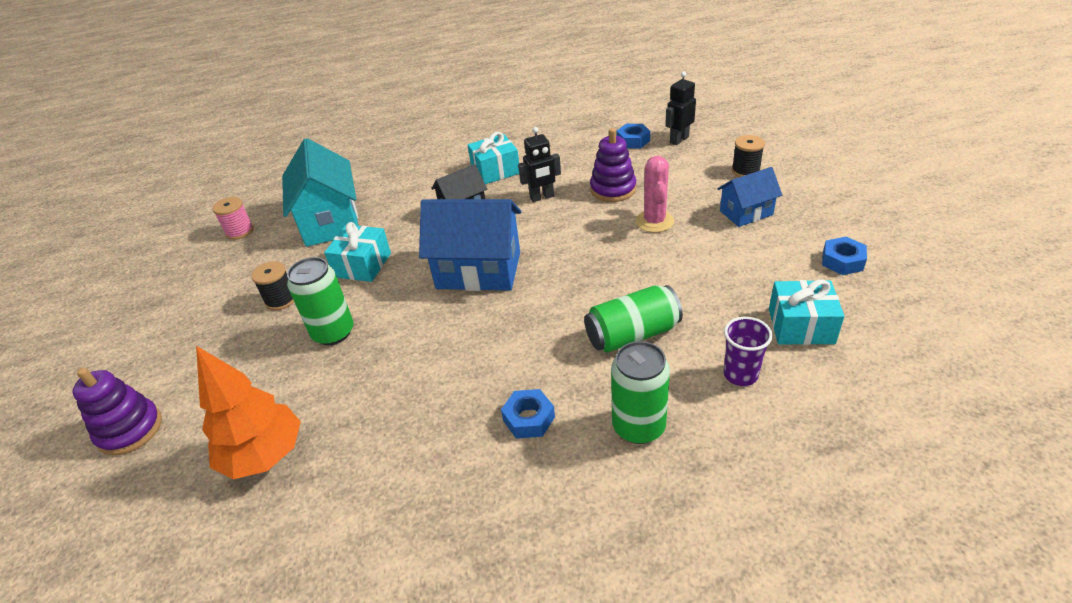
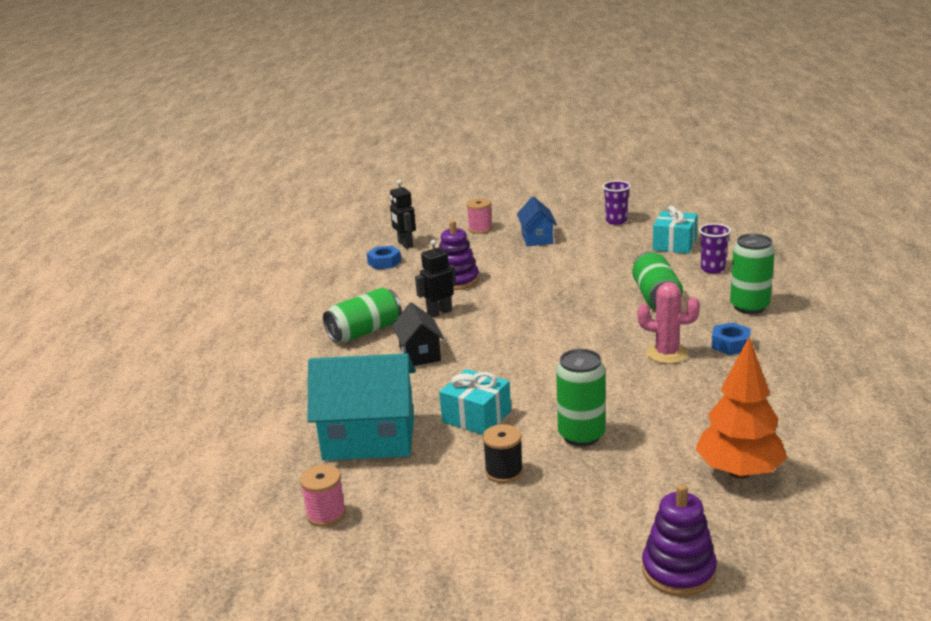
camera: 75 degrees left, 15 degrees down
blue house [419,199,521,291] -> none
turquoise gift [468,132,519,184] -> green can [323,288,401,343]
black robot [518,127,561,202] -> black robot turned 120 degrees counterclockwise [415,240,456,317]
pink cactus [636,156,674,233] -> pink cactus moved to [638,282,700,364]
black spool [732,135,765,177] -> pink spool [466,198,493,234]
blue nut [822,237,867,275] -> purple cup [603,181,631,225]

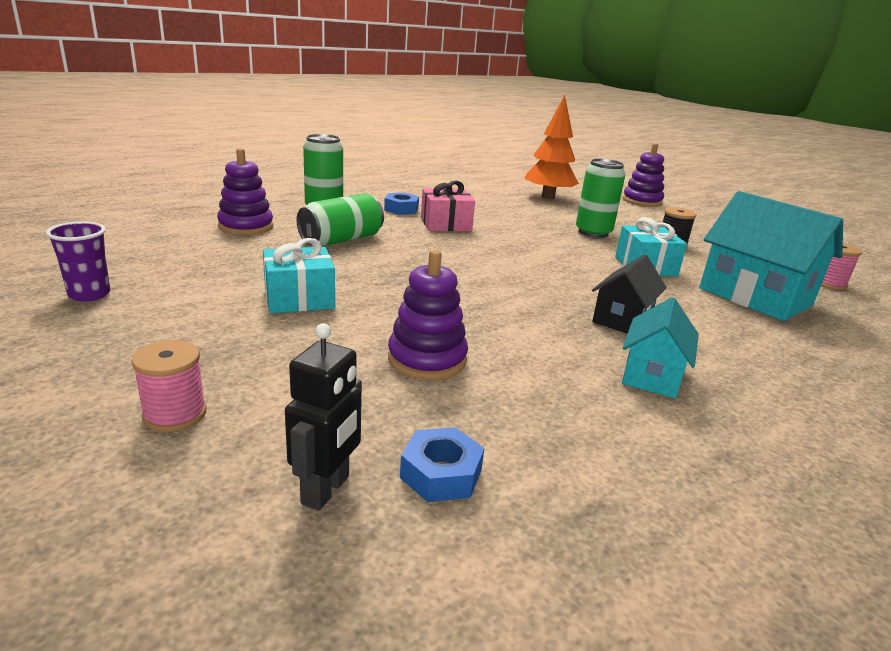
camera: 135 degrees left, 0 degrees up
green can [323,288,401,343] -> turquoise house [622,297,699,398]
black robot [415,240,456,317] -> none
blue house [517,196,557,246] -> none
pink cactus [638,282,700,364] -> pink gift [421,181,475,231]
turquoise gift [653,206,698,254] -> turquoise gift moved to [263,238,335,313]
purple cup [699,223,731,273] -> purple stacking toy [217,148,273,235]

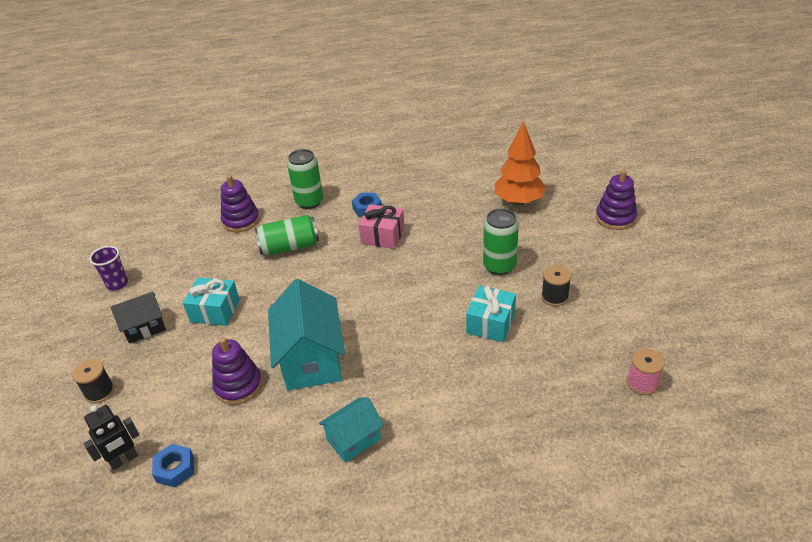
camera: 35 degrees right, 15 degrees up
pink spool [131,340,207,432] -> black spool [72,359,114,404]
black house [592,254,667,334] -> black house moved to [111,292,166,344]
turquoise house [699,191,843,321] -> turquoise house moved to [268,279,345,390]

